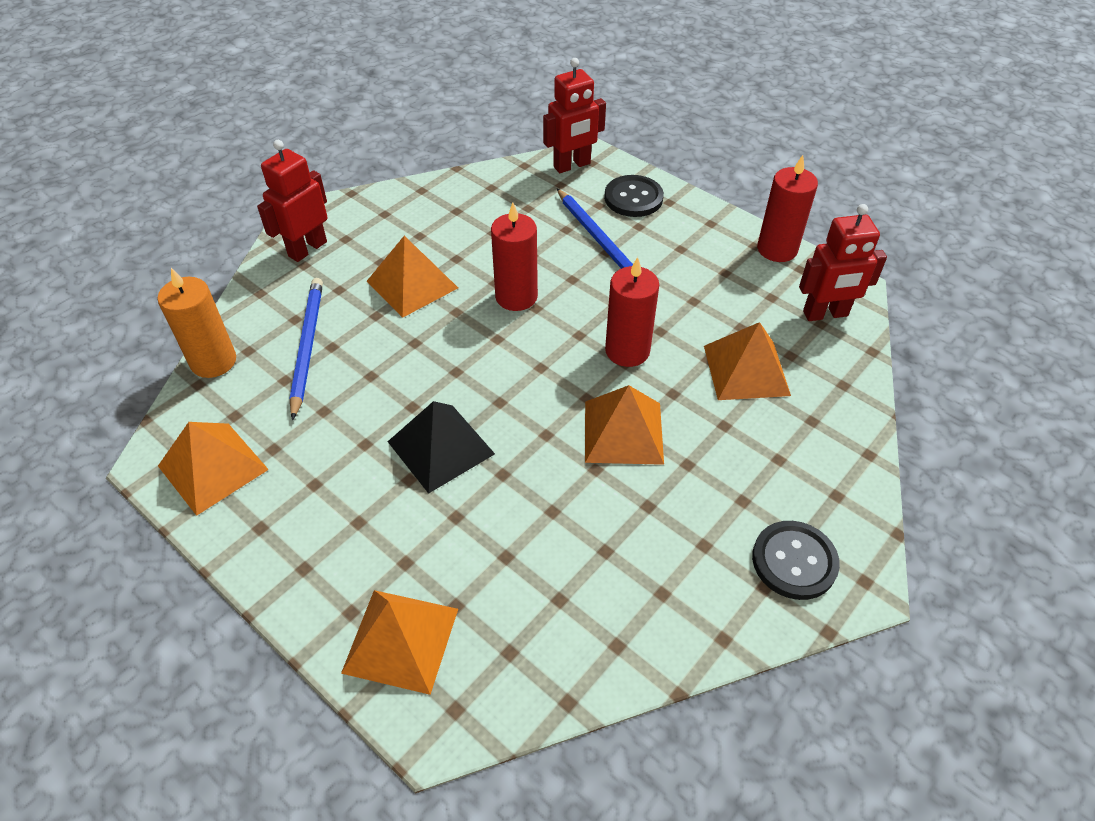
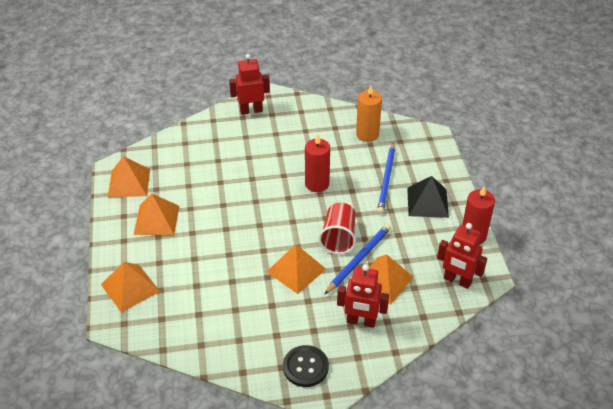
camera: 40 degrees right, 5 degrees down
orange candle [157,268,236,378] -> orange candle moved to [356,85,382,142]
blue pencil [289,278,323,421] -> blue pencil moved to [324,224,391,295]
orange pyramid [367,236,458,318] -> orange pyramid moved to [133,194,179,235]
black pyramid [387,401,495,494] -> black pyramid moved to [407,176,449,218]
red robot [543,58,606,173] -> red robot moved to [337,264,389,328]
black button [604,175,664,217] -> none
red candle [605,257,659,367] -> red cup [318,203,356,254]

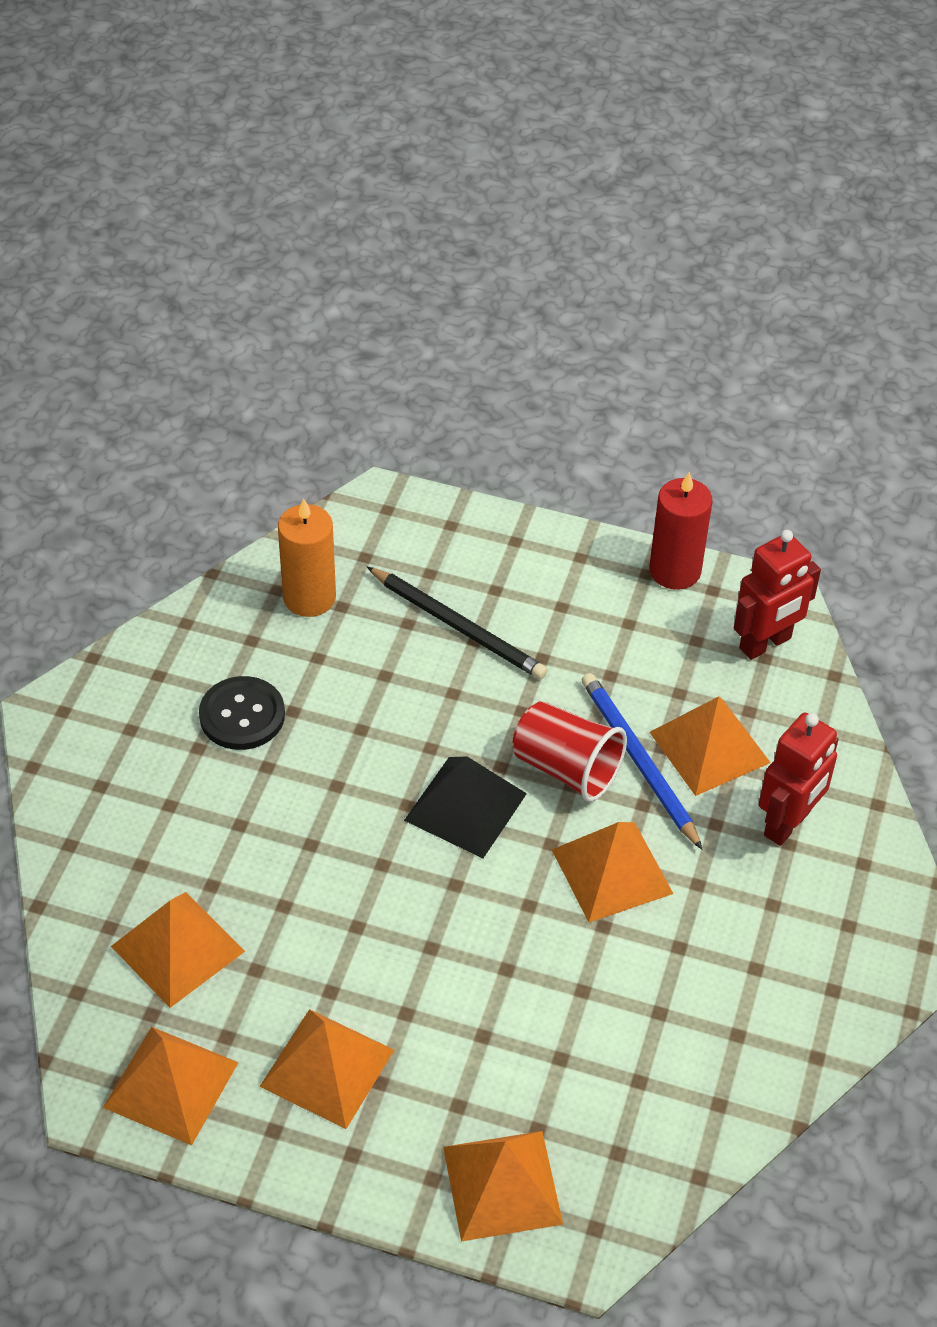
camera: 65 degrees left, 5 degrees up
red robot [229,54,270,115] -> none
black button [283,345,329,387] -> black button moved to [199,676,285,750]
red candle [305,134,330,192] -> none
blue pencil [377,142,395,214] -> black pencil [367,567,548,679]
black pyramid [407,176,449,218] -> black pyramid moved to [404,756,527,858]
none -> orange pyramid [111,892,245,1008]

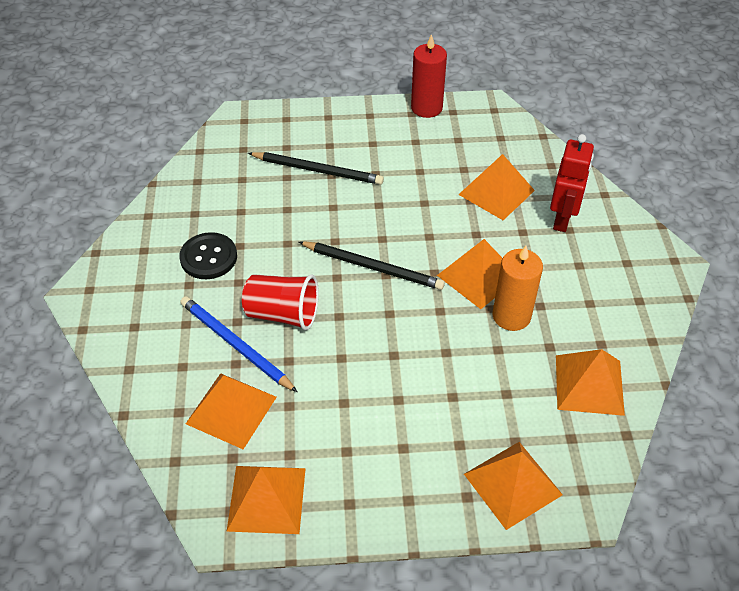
camera: 20 degrees left, 0 degrees up
orange pyramid [259,1009,394,1129] -> orange pyramid moved to [556,349,625,416]
orange candle [278,499,336,617] -> orange candle moved to [493,246,543,331]
black pyramid [404,756,527,858] -> black pencil [299,241,445,290]
red cup [513,701,627,802] -> red cup moved to [242,274,319,330]
blue pencil [582,673,703,850] -> blue pencil moved to [180,296,297,392]
red robot [734,530,821,660] -> none

